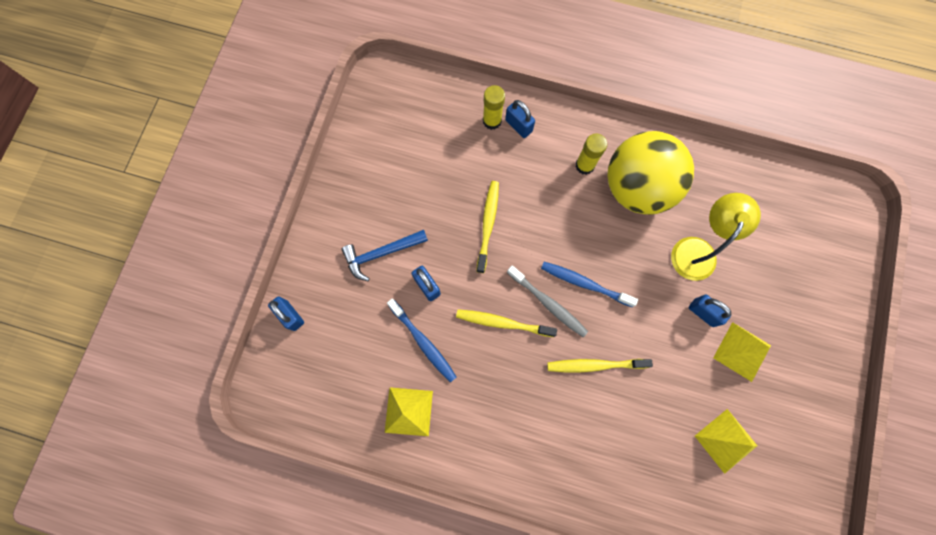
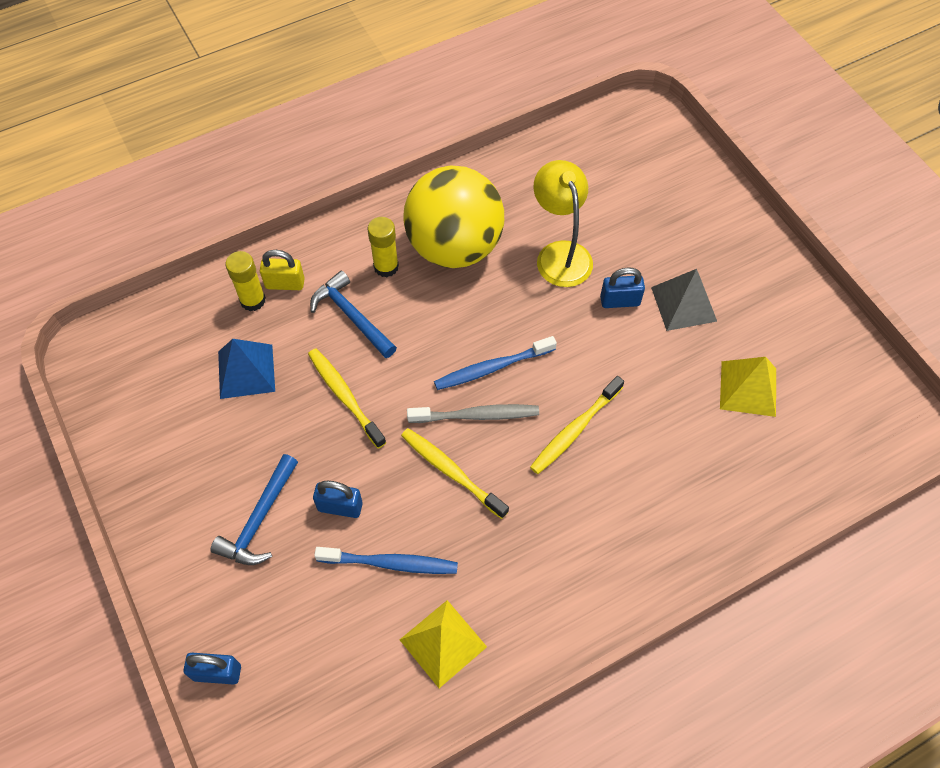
camera: 45 degrees left, 15 degrees down
yellow toothbrush [456,309,557,337] -> yellow toothbrush turned 75 degrees clockwise [401,428,509,519]
blue padlock [505,100,535,138] -> yellow padlock [260,250,305,290]
yellow pyramid [713,322,771,382] -> grey pyramid [651,269,717,331]
none -> blue pyramid [218,339,275,399]
none -> blue hammer [310,271,397,358]

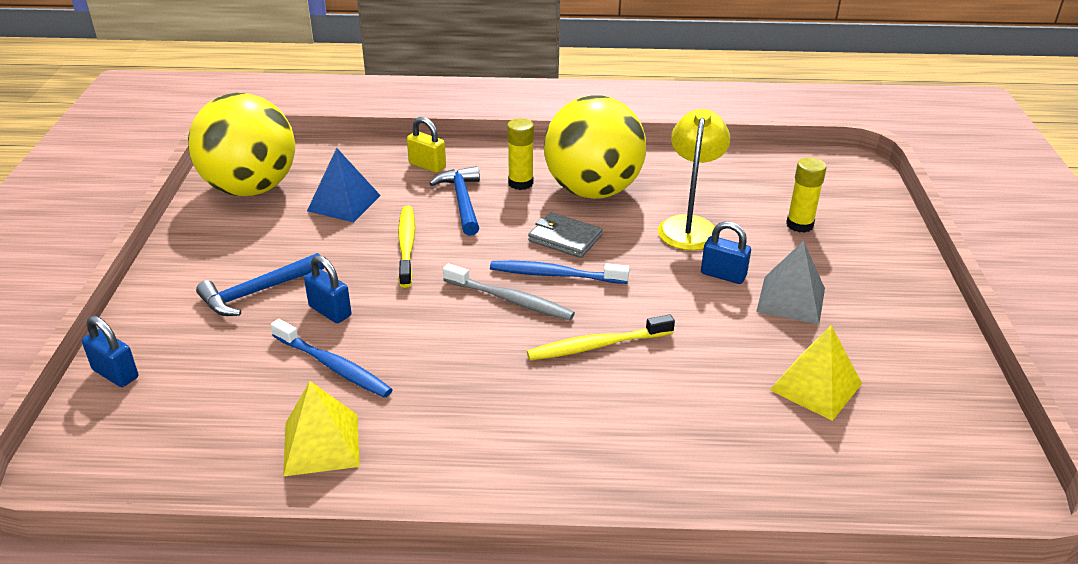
camera: 30 degrees right, 25 degrees down
yellow glue stick [225,251,266,311] -> yellow glue stick moved to [786,157,827,233]
yellow toothbrush [401,428,509,519] -> none
none -> yellow ball [188,93,295,196]
none -> grey wallet [528,212,603,258]

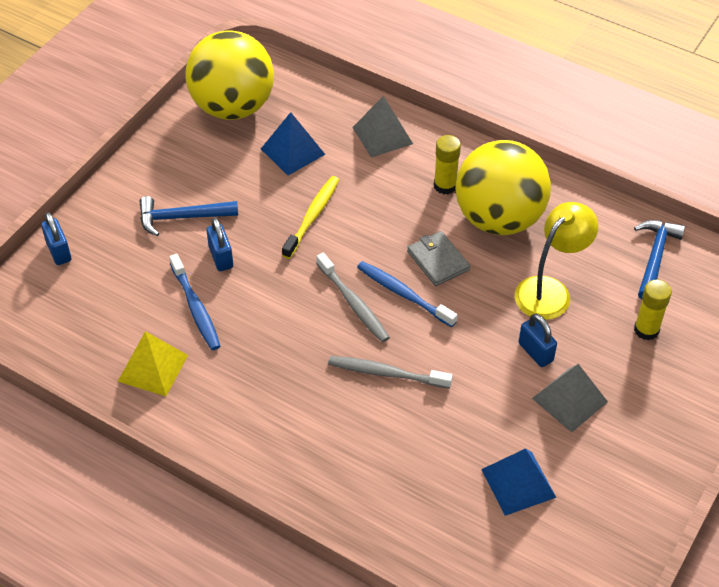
camera: 30 degrees right, 15 degrees up
yellow padlock [407,117,446,173] -> grey pyramid [352,96,413,158]
blue hammer [429,166,480,236] -> blue hammer moved to [634,220,685,300]
yellow toothbrush [527,315,675,360] -> grey toothbrush [328,356,453,389]
yellow pyramid [770,325,862,421] -> blue pyramid [481,449,556,516]

